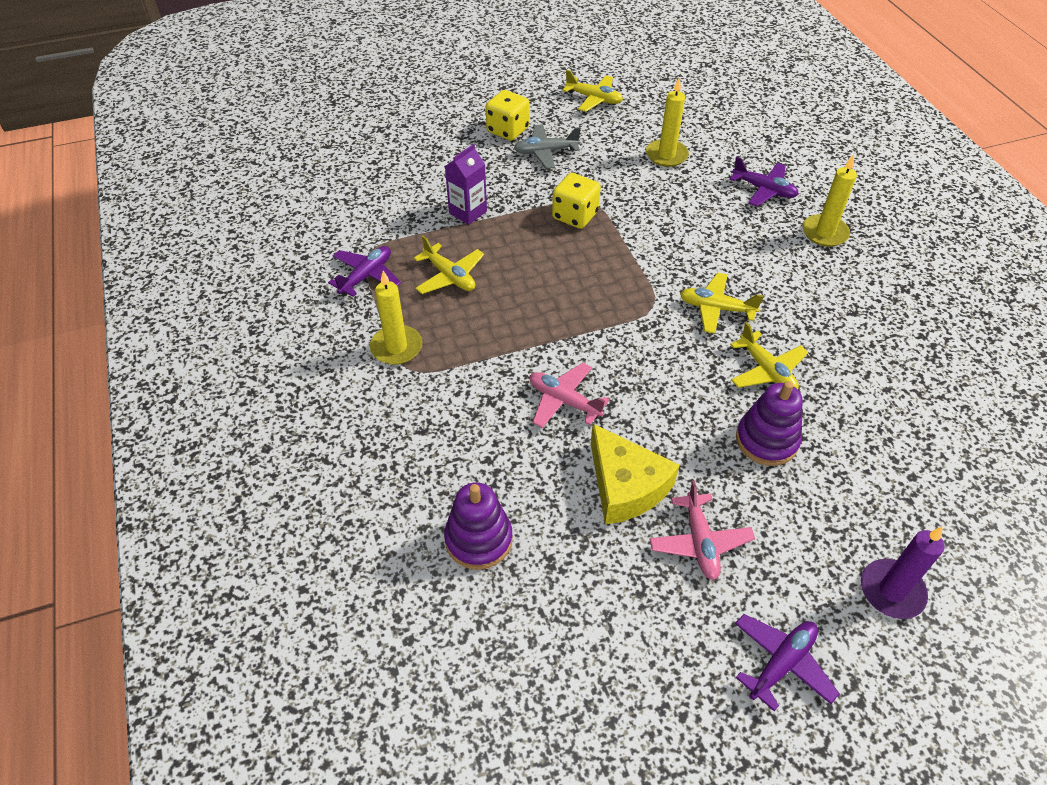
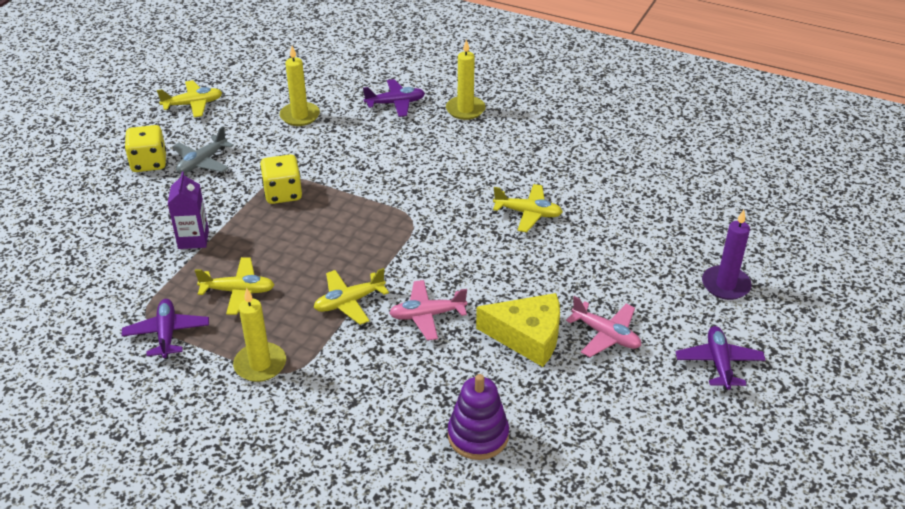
camera: 45 degrees left, 10 degrees down
yellow plane [680,272,764,334] -> yellow plane moved to [314,268,389,325]
purple stacking toy [736,381,803,466] -> none

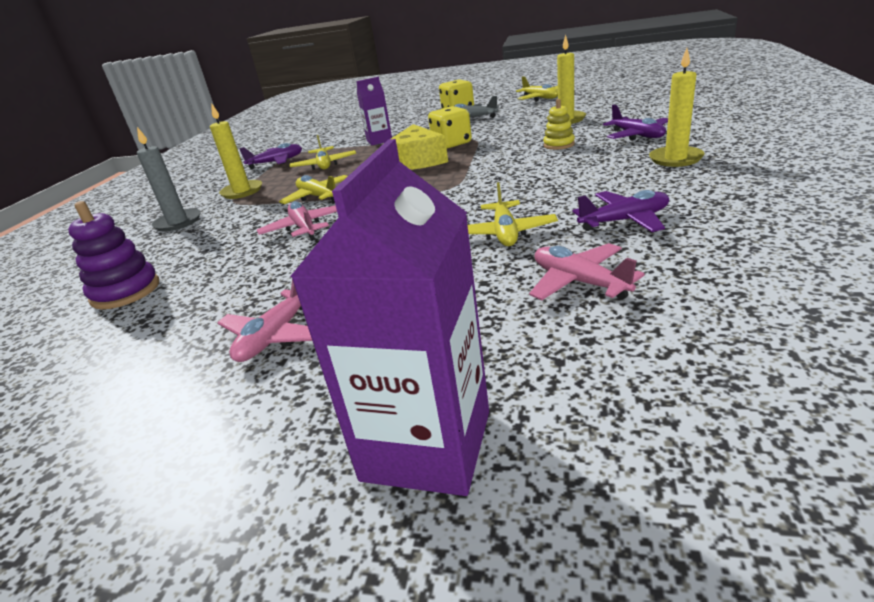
camera: 80 degrees right, 10 degrees down
yellow cheese [476,293,560,367] -> yellow cheese moved to [382,124,448,170]
purple plane [676,326,766,391] -> purple plane moved to [572,190,669,232]
purple candle [702,210,752,300] -> purple carton [290,139,489,496]
none -> grey candle [137,127,201,231]
none -> pink plane [529,243,645,300]
none -> yellow stacking toy [543,99,575,150]

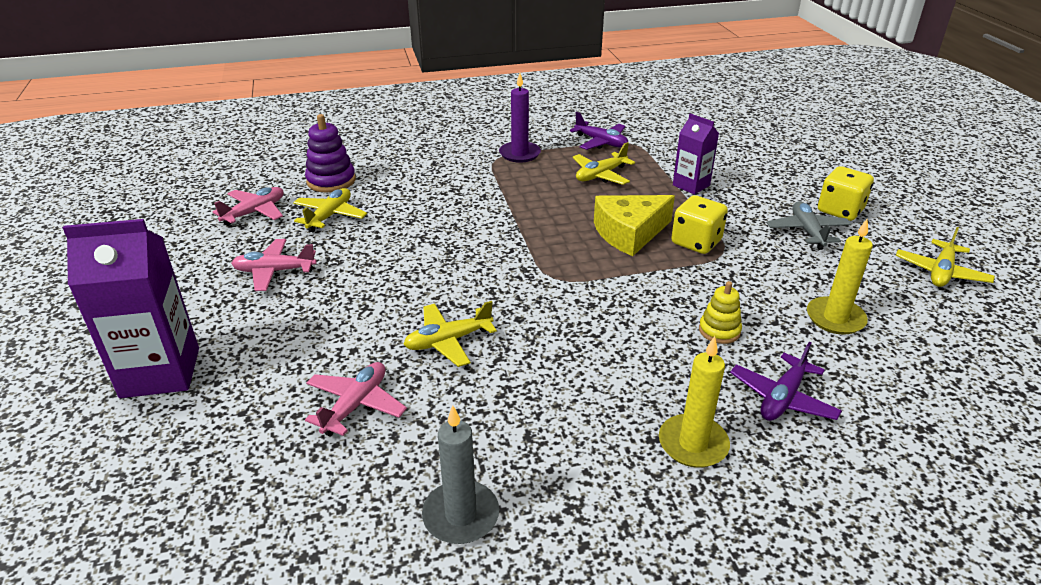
camera: 60 degrees right, 5 degrees up
grey candle [137,127,201,231] -> grey candle moved to [422,405,499,544]
yellow candle [210,103,262,199] -> purple candle [499,73,541,163]
pink plane [257,201,337,241] -> pink plane moved to [212,187,283,226]
yellow plane [279,175,348,204] -> yellow plane moved to [293,188,367,232]
purple plane [572,190,669,232] -> none

